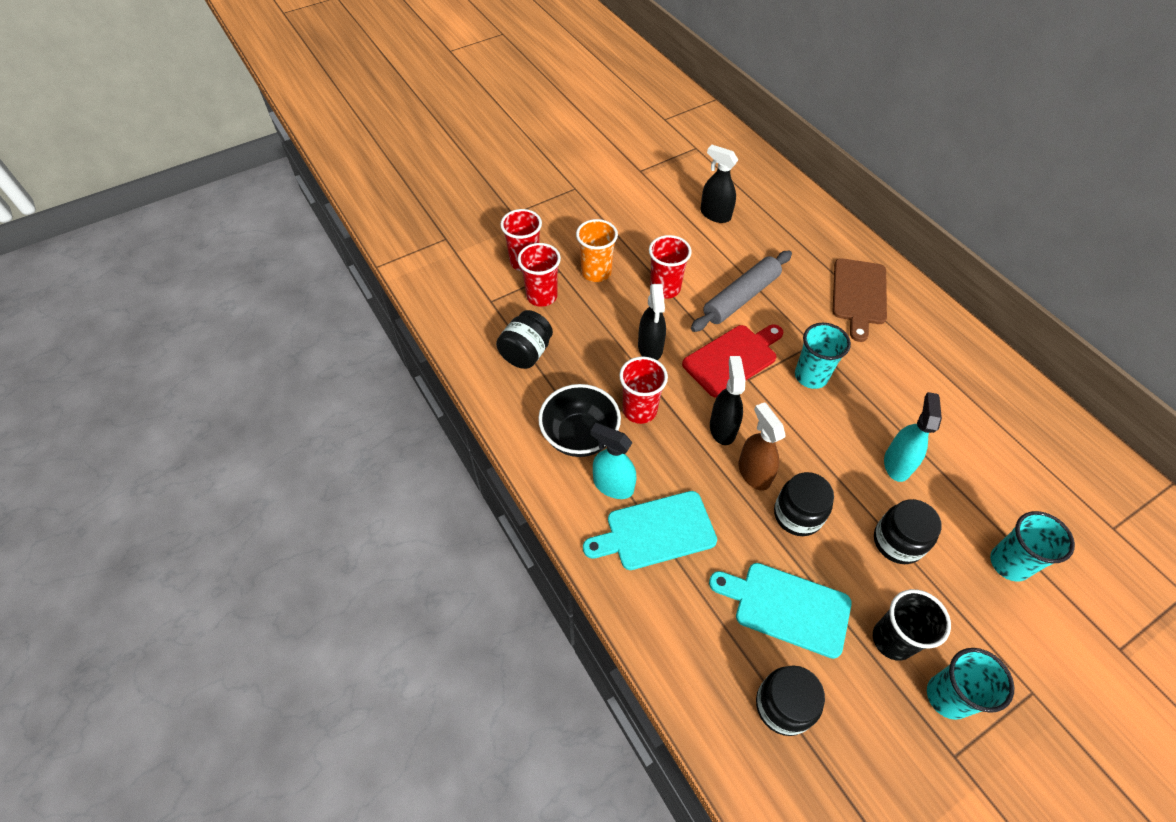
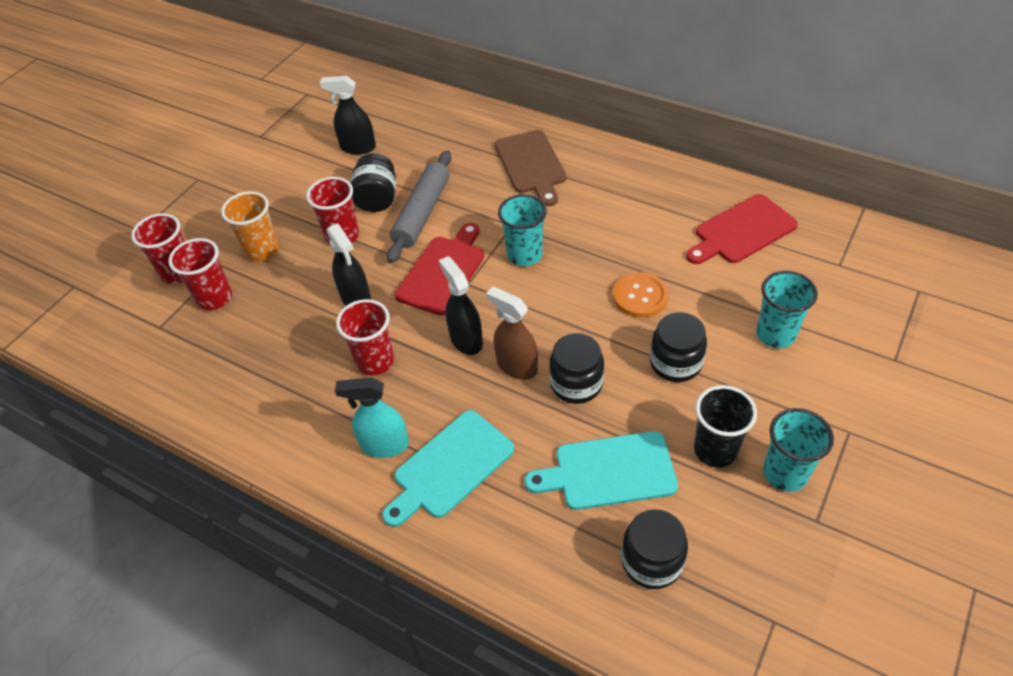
camera: 25 degrees left, 5 degrees down
black jar [496,310,553,369] -> black jar moved to [350,153,396,212]
black bowl [538,384,621,457] -> none
turquoise spray bottle [884,392,942,482] -> orange button [613,272,669,318]
none -> red cutting board [686,194,798,264]

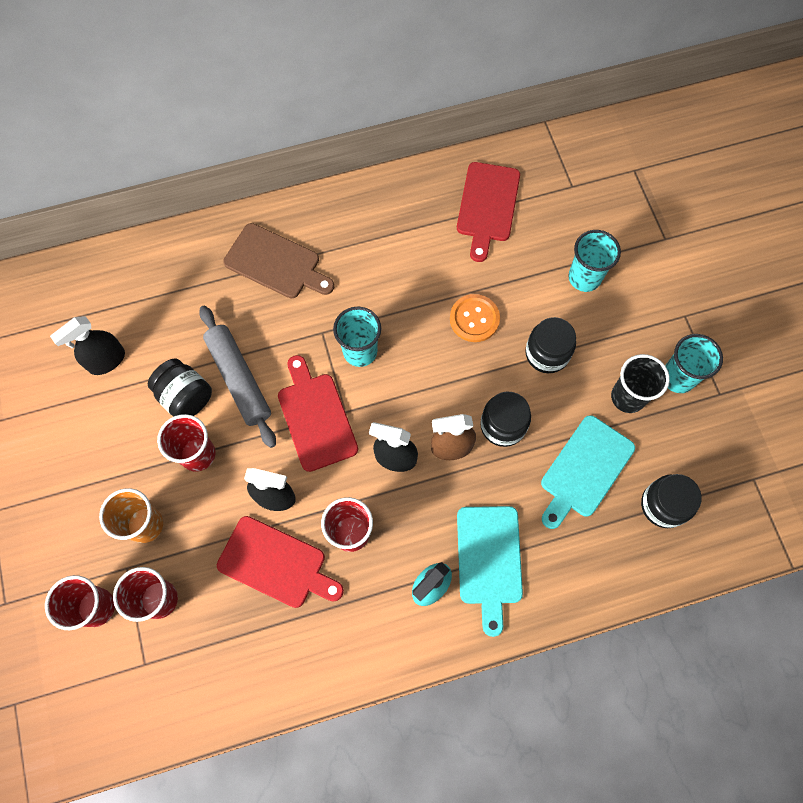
camera: 50 degrees left, 20 degrees up
none -> red cutting board [217,516,344,608]

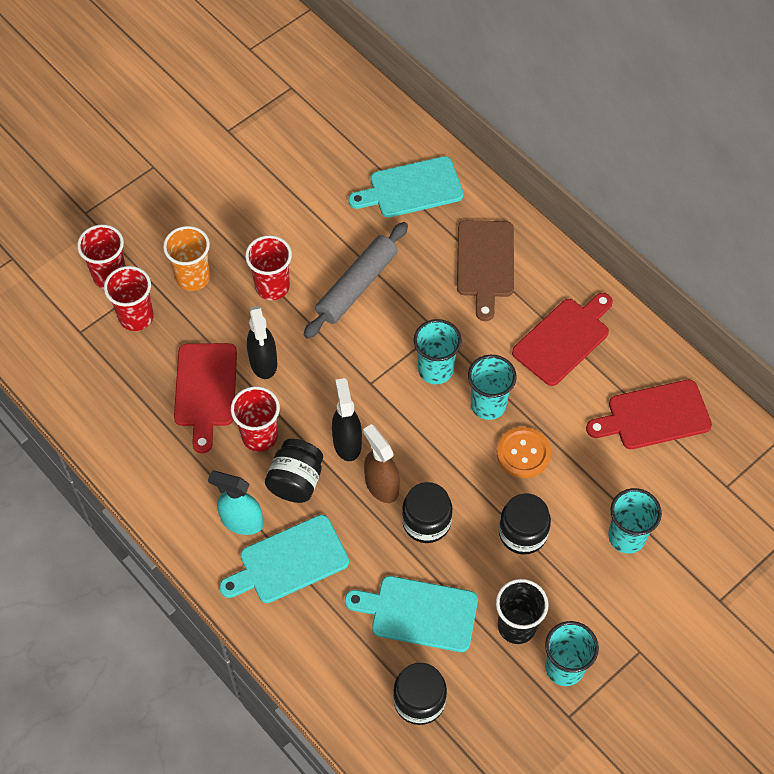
camera: 65 degrees right, 10 degrees down
black spray bottle [50,316,125,375] -> none
black jar [148,358,212,417] -> black jar moved to [265,439,323,503]
red cutting board [278,355,358,472] -> red cutting board moved to [512,293,613,386]
none -> turquoise cutting board [348,156,464,217]
none -> turquoise cup [468,355,516,420]

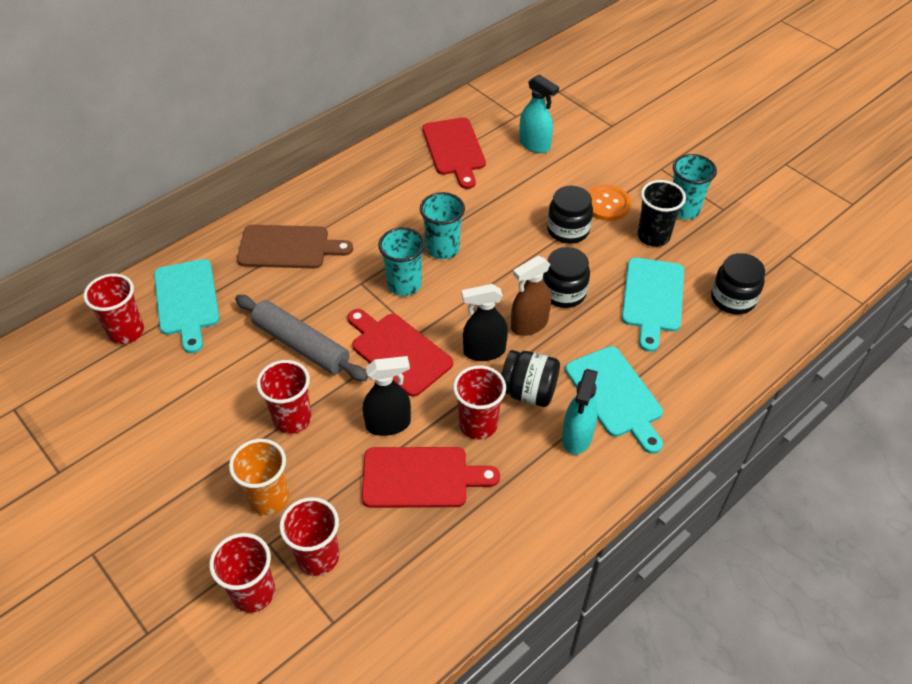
camera: 90 degrees left, 10 degrees down
orange button [497,427,551,478] -> orange button moved to [588,185,631,221]
red cutting board [512,293,613,386] -> red cutting board moved to [347,309,453,397]
turquoise cup [608,488,662,554] -> none
none -> red cup [83,274,144,344]
none -> turquoise spray bottle [519,74,559,153]

